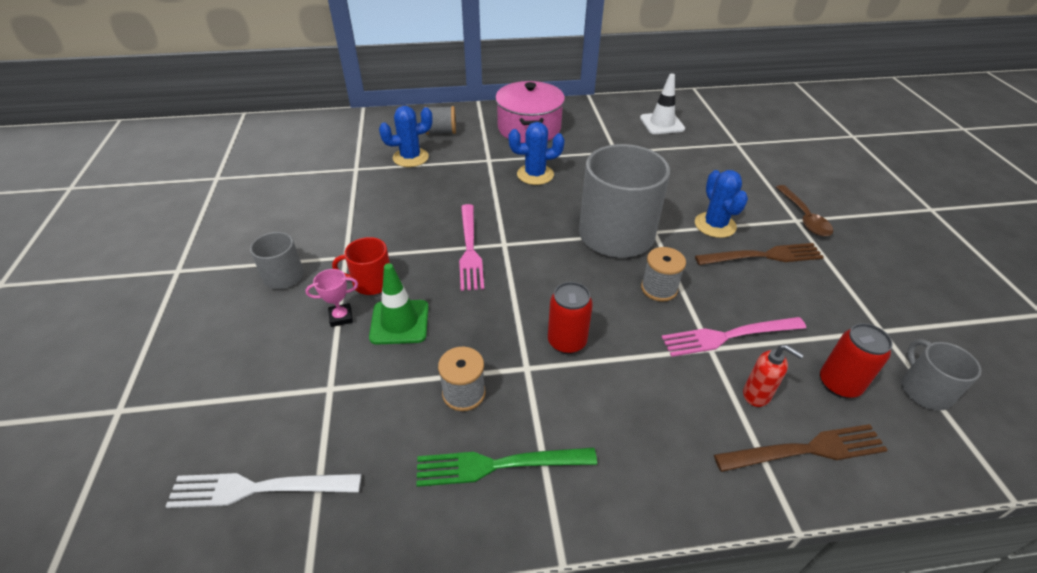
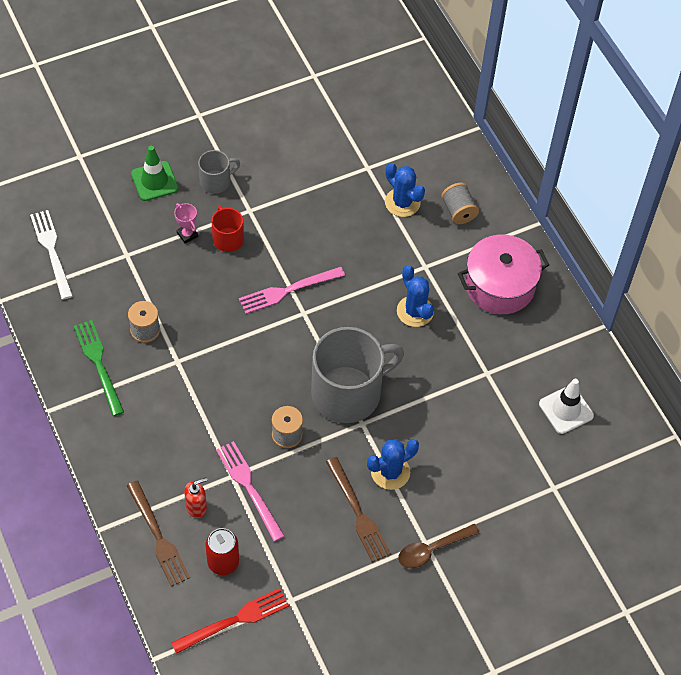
camera: 70 degrees right, 15 degrees up
green traffic cone [369,263,429,344] -> green traffic cone moved to [131,146,179,201]
red can [548,282,593,354] -> none
red soap dispenser [743,344,804,407] -> red soap dispenser turned 135 degrees counterclockwise [184,477,208,518]
grey mug [901,339,982,410] -> red fork [171,588,289,654]

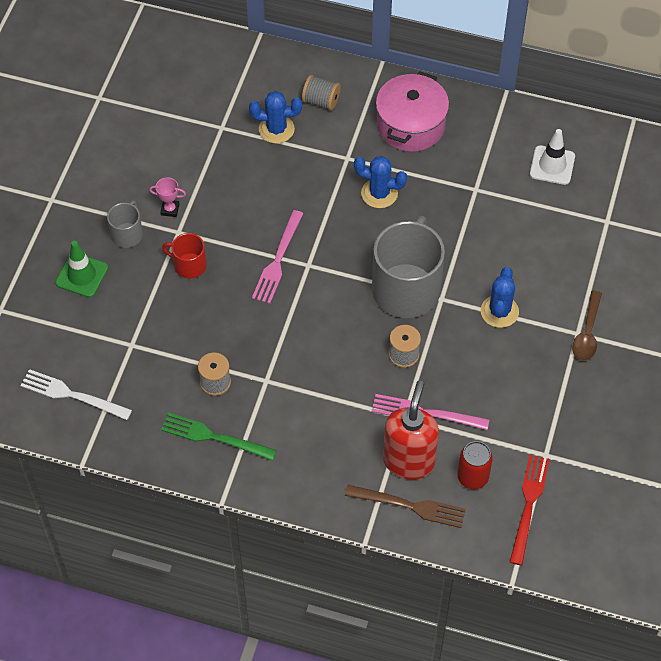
camera: 45 degrees left, 0 degrees up
pink trophy [174,203,198,244] -> pink trophy moved to [149,177,186,217]
red soap dispenser [184,477,208,518] -> red soap dispenser [383,381,439,480], size x2.08
brown fork [326,457,391,562] -> none

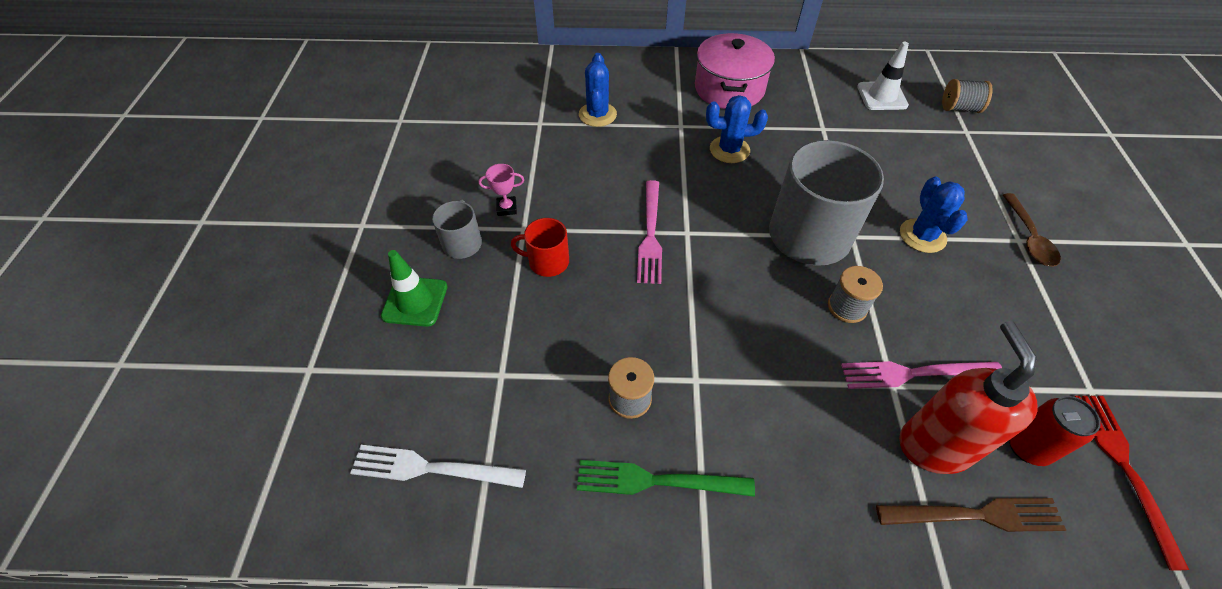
camera: 15 degrees left, 5 degrees down
blue cactus [249,91,302,144] -> blue cactus turned 75 degrees counterclockwise [579,53,617,127]
grey spool [302,75,341,110] -> grey spool moved to [942,79,993,113]

